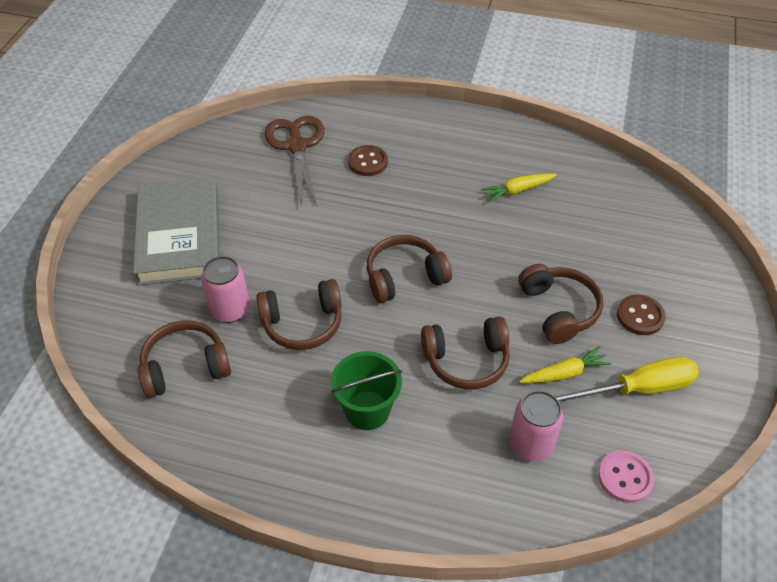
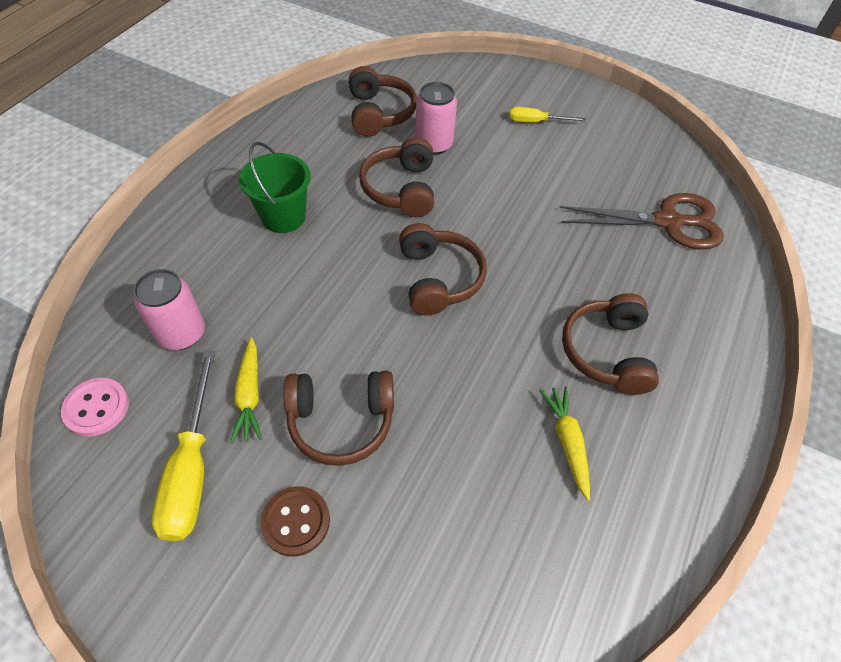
camera: 100 degrees right, 5 degrees up
grey book [133,177,220,285] -> yellow screwdriver [509,107,586,122]
brown button [348,145,388,176] -> none
brown headphones [421,317,510,389] -> brown headphones moved to [562,293,659,395]

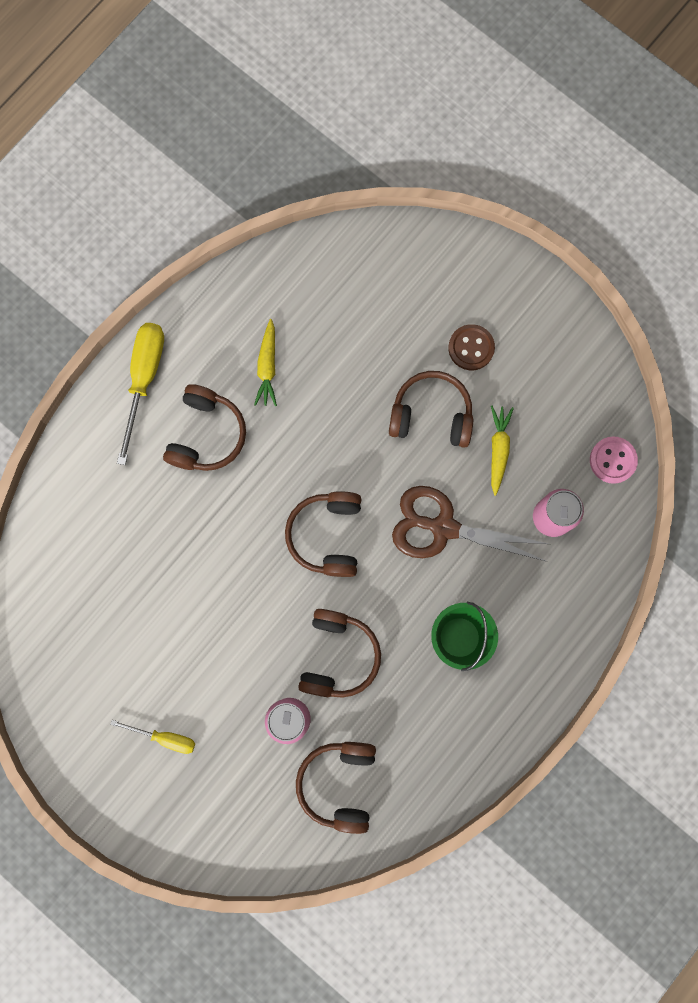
camera: 165 degrees left, 25 degrees up
yellow screwdriver [152,350,215,541] -> yellow screwdriver moved to [117,323,164,465]
brown scissors [559,193,724,250] -> brown scissors moved to [392,486,549,562]

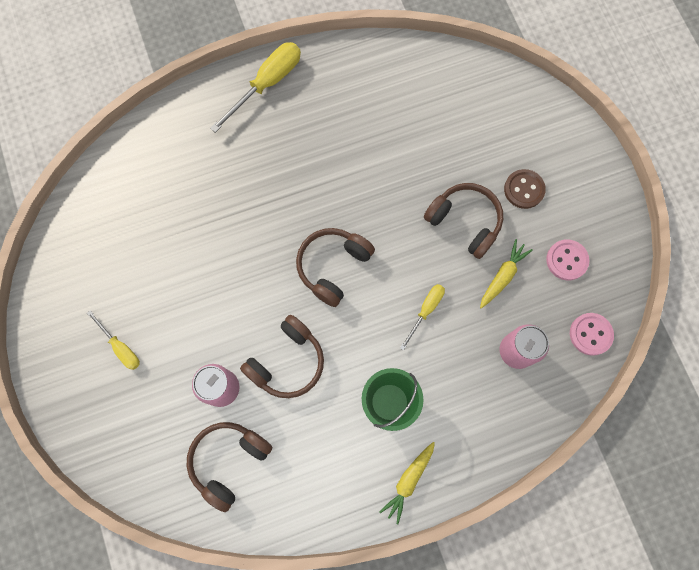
camera: 30 degrees right, 5 degrees down
brown headphones [163,384,246,471] -> none
yellow carrot [254,319,277,406] -> yellow carrot moved to [380,442,435,524]
brown scissors [392,486,549,562] -> yellow screwdriver [400,284,445,350]
none -> pink button [546,239,589,281]

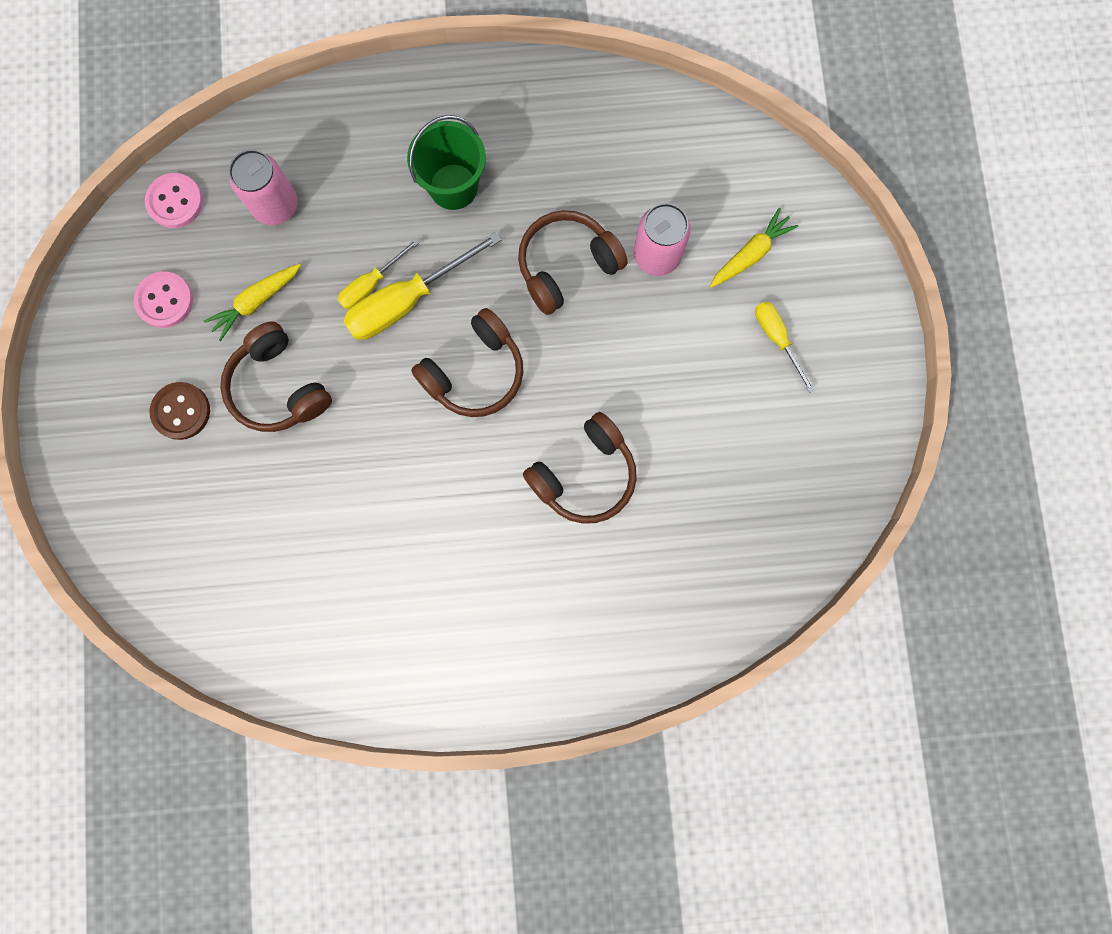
camera: 165 degrees left, 5 degrees up
brown headphones [187,422,272,512] -> brown headphones moved to [523,412,637,524]
yellow screwdriver [210,42,301,133] -> yellow screwdriver moved to [343,232,501,340]
yellow carrot [380,442,435,524] -> yellow carrot moved to [710,208,798,288]

